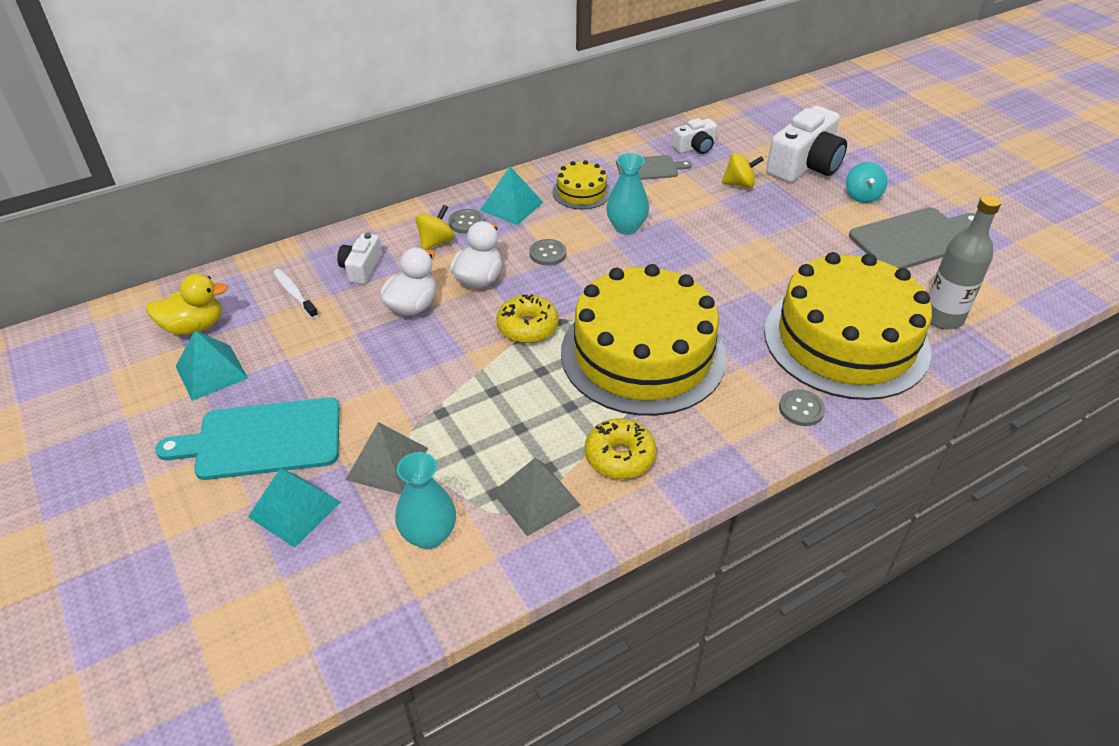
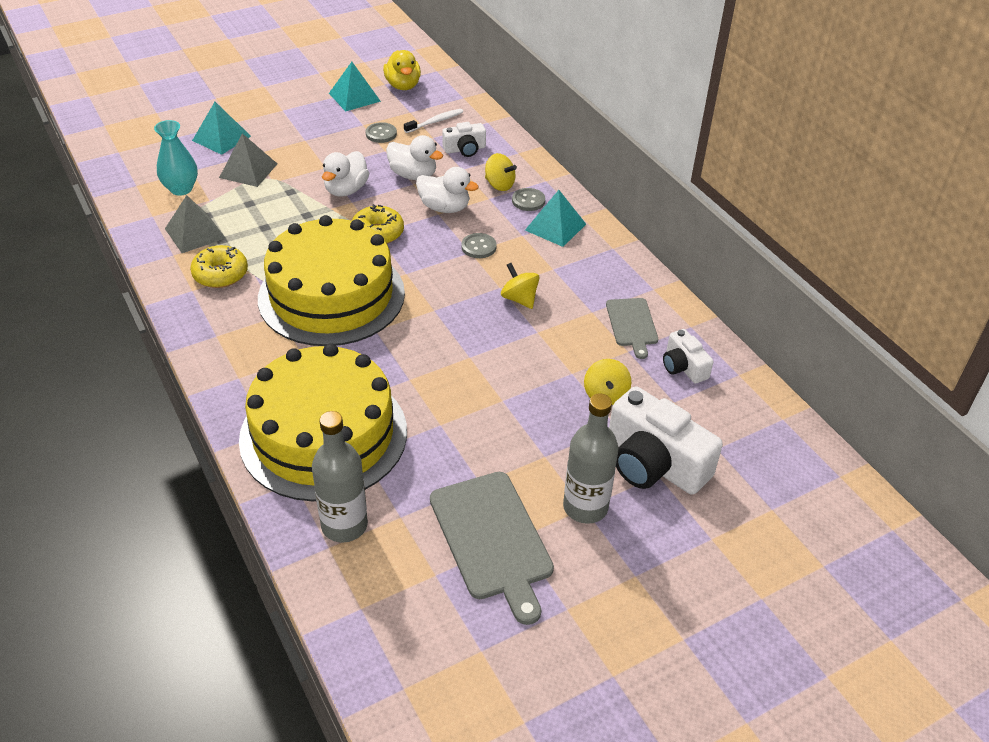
camera: 90 degrees right, 0 degrees up
turquoise cutting board [155,397,340,480] -> none
white camera [337,233,382,284] -> white camera turned 150 degrees clockwise [442,122,486,157]
yellow cake [552,160,611,210] -> none
turquoise vase [606,153,649,235] -> yellow spinning top [501,263,540,309]
grey button [779,390,825,426] -> grey button moved to [366,122,397,143]
turquoise spinning top [846,162,887,203] -> grey bottle [563,393,618,524]
none -> white duck [322,151,369,197]

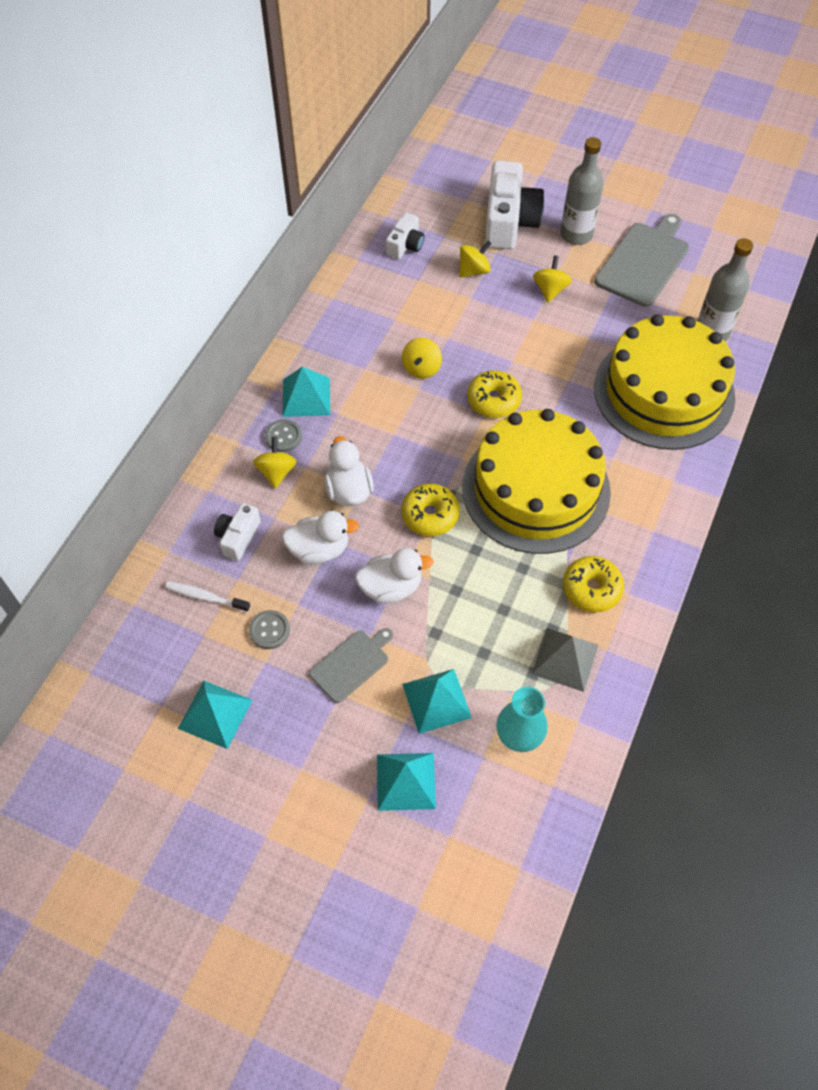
camera: 125 degrees left, 15 degrees up
grey pyramid [219,133,277,187] -> turquoise pyramid [402,669,472,734]
yellow duck [383,50,421,90] -> none
white duck [386,135,443,180] -> white duck turned 90 degrees clockwise [282,511,359,564]
white camera [442,122,486,157] -> white camera turned 105 degrees counterclockwise [214,503,261,561]
grey button [461,233,497,258] -> none
grey cutting board [606,298,658,359] -> grey cutting board moved to [309,628,393,703]
none -> yellow donut [467,370,522,418]
none -> yellow spinning top [533,255,572,303]

